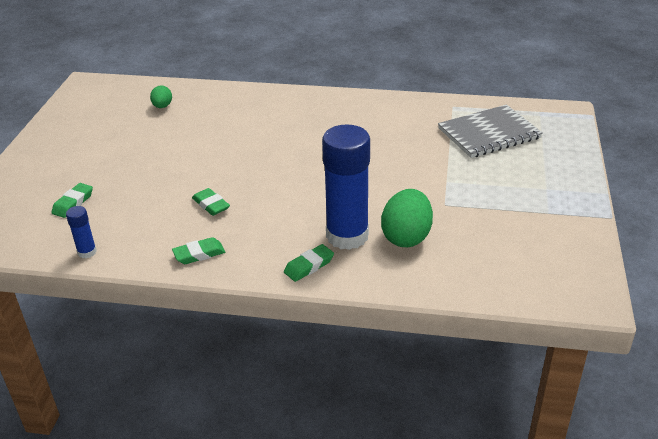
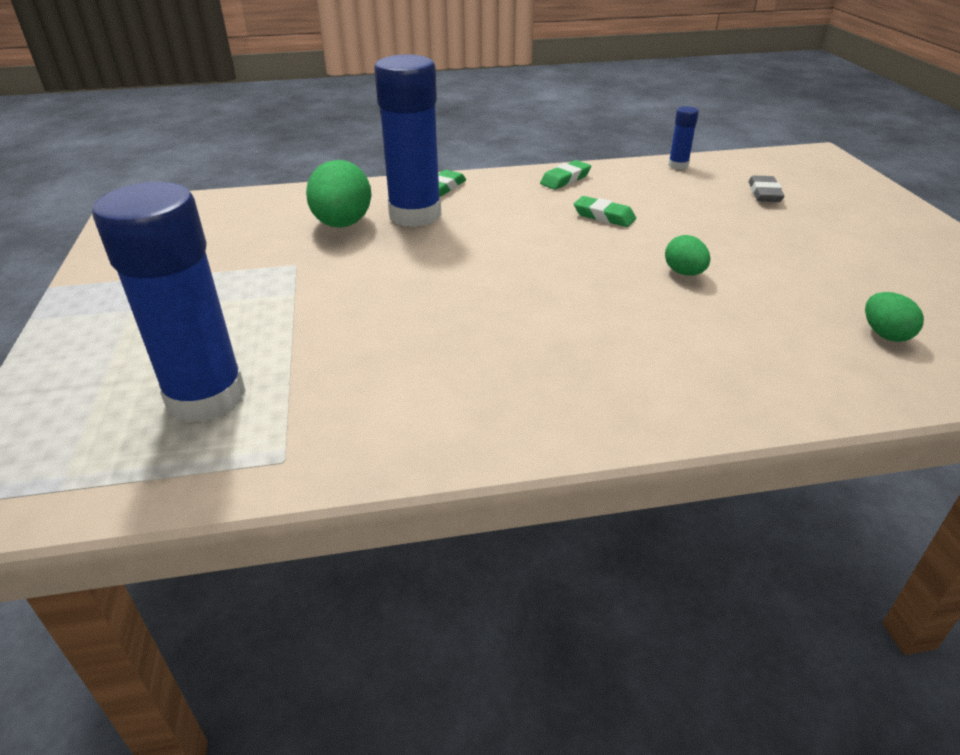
camera: 160 degrees right, 0 degrees up
green eraser [51,183,93,218] -> grey eraser [749,175,785,202]
grey notebook [438,105,543,158] -> blue glue stick [92,182,246,423]
none -> green egg [665,235,710,276]

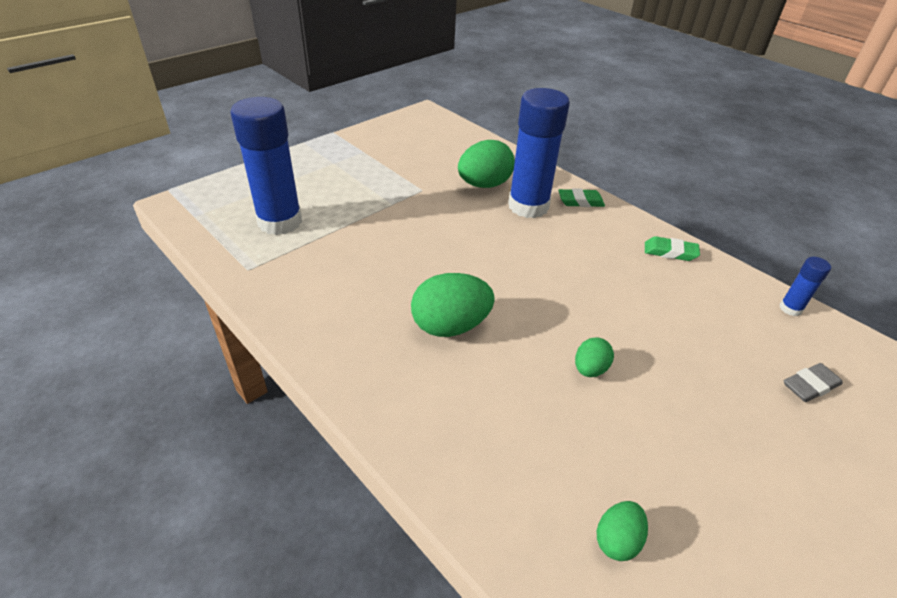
camera: 55 degrees right, 5 degrees up
green eraser [574,196,636,227] -> none
none -> green egg [411,273,495,337]

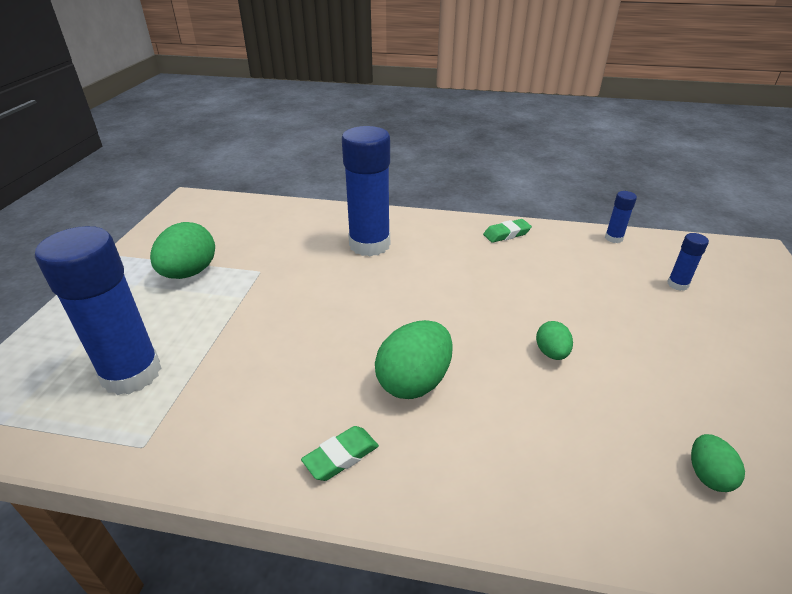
camera: 35 degrees left, 5 degrees down
green egg [458,140,515,188] -> green egg moved to [150,222,215,279]
green eraser [558,188,605,207] -> green eraser moved to [301,426,379,481]
grey eraser [784,363,843,402] -> blue glue stick [667,233,709,291]

